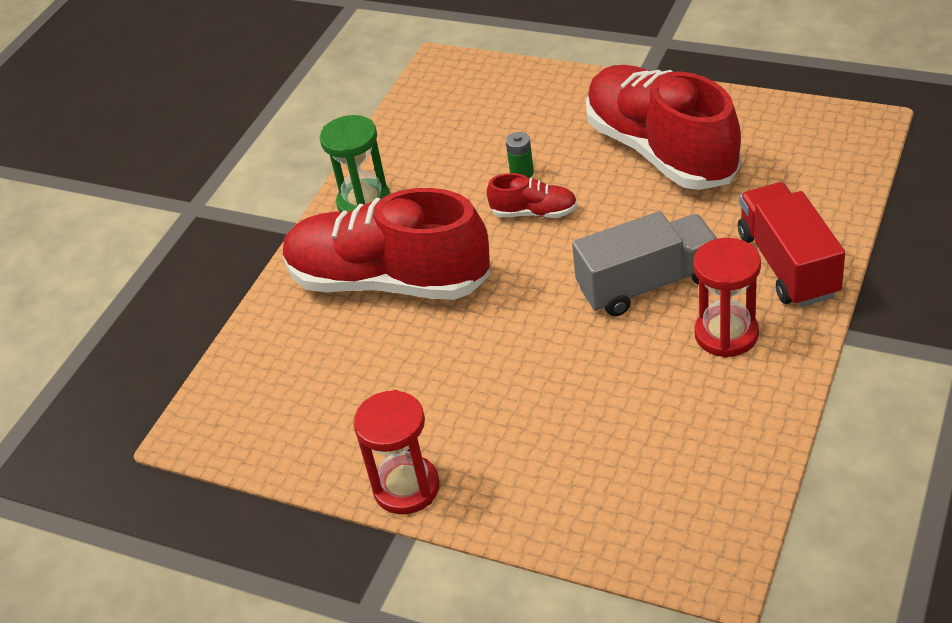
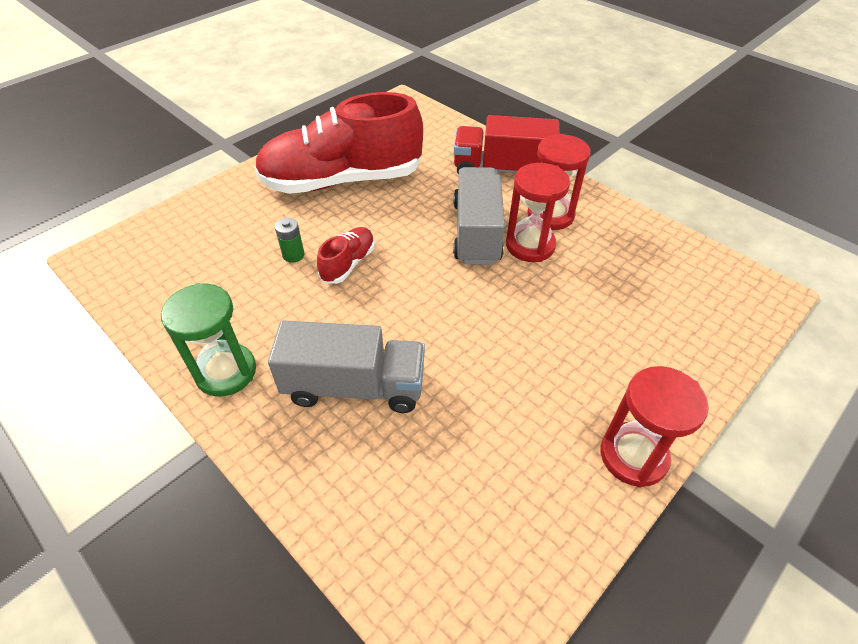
camera: 75 degrees left, 5 degrees up
red shoe [283,188,491,300] -> grey truck [268,320,425,413]
none -> red hourglass [506,163,570,262]

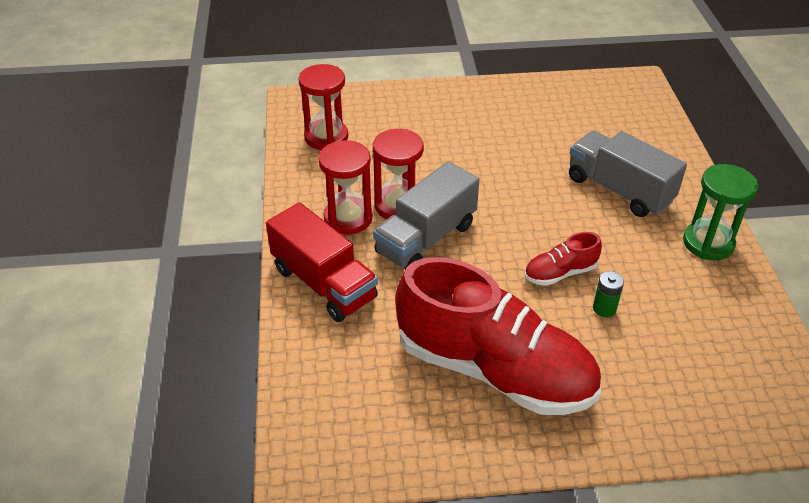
camera: 140 degrees left, 5 degrees down
red hourglass [601,366,709,488] -> red hourglass moved to [298,64,348,150]

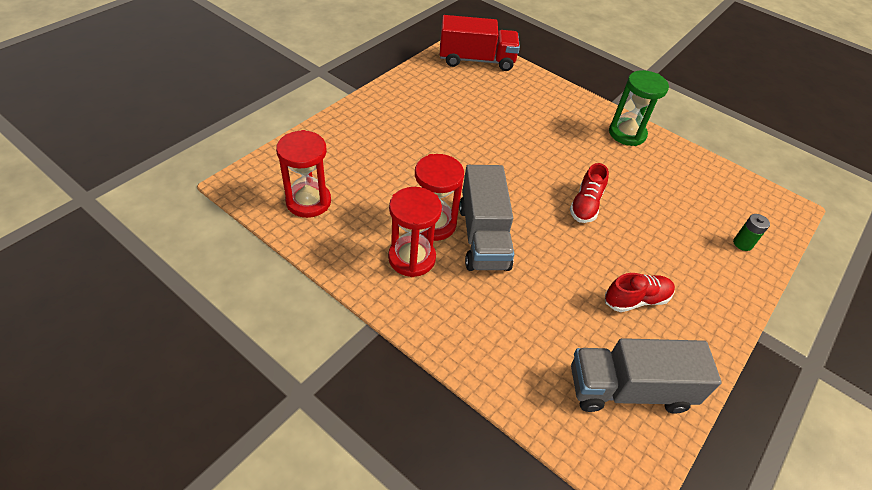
camera: 50 degrees left, 5 degrees up
red truck [266,202,378,322] -> red truck moved to [440,15,520,71]
red shoe [395,257,601,415] -> red shoe [605,273,675,312], size x0.42
grey truck [569,130,687,217] -> grey truck moved to [571,338,722,414]
green battery [593,271,624,317] -> green battery moved to [733,214,770,251]

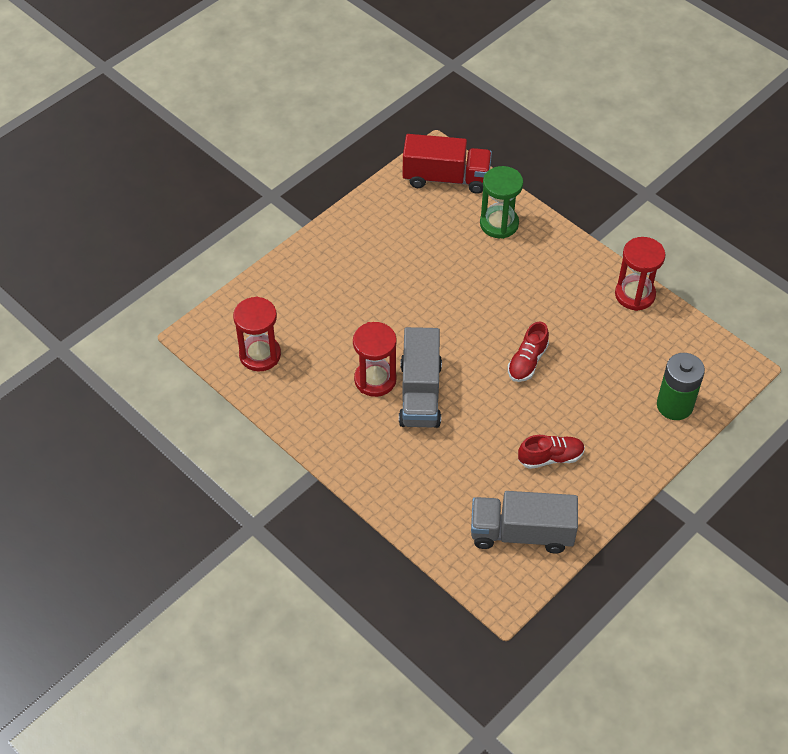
camera: 10 degrees right, 5 degrees up
red hourglass [388,187,442,277] -> red hourglass moved to [615,237,665,311]
green hourglass [609,70,669,146] -> green hourglass moved to [480,166,523,239]
green battery [733,214,770,251] -> green battery [657,353,705,420], size x1.97

